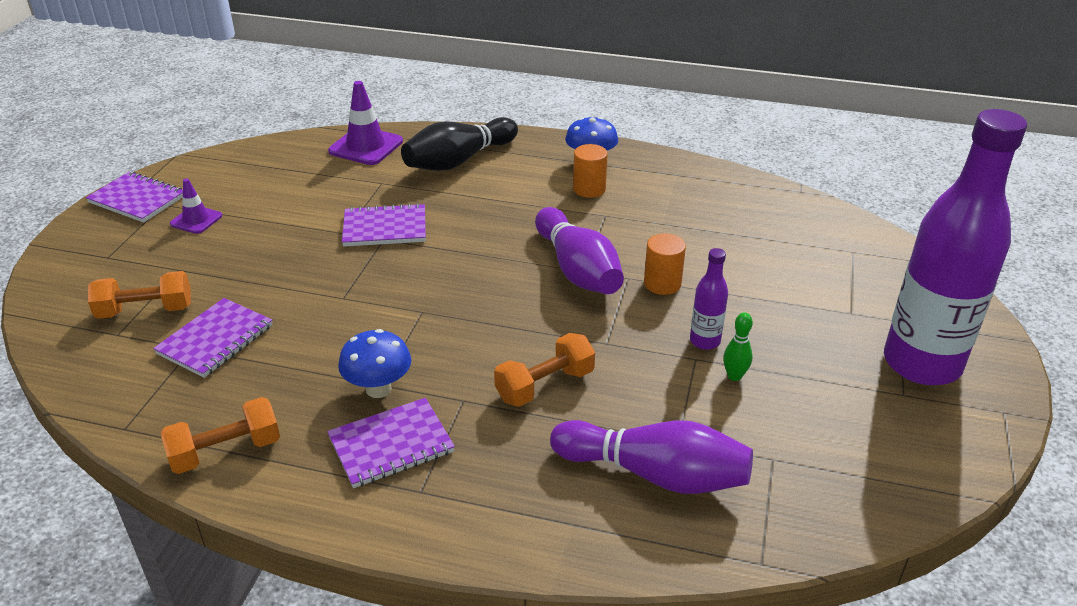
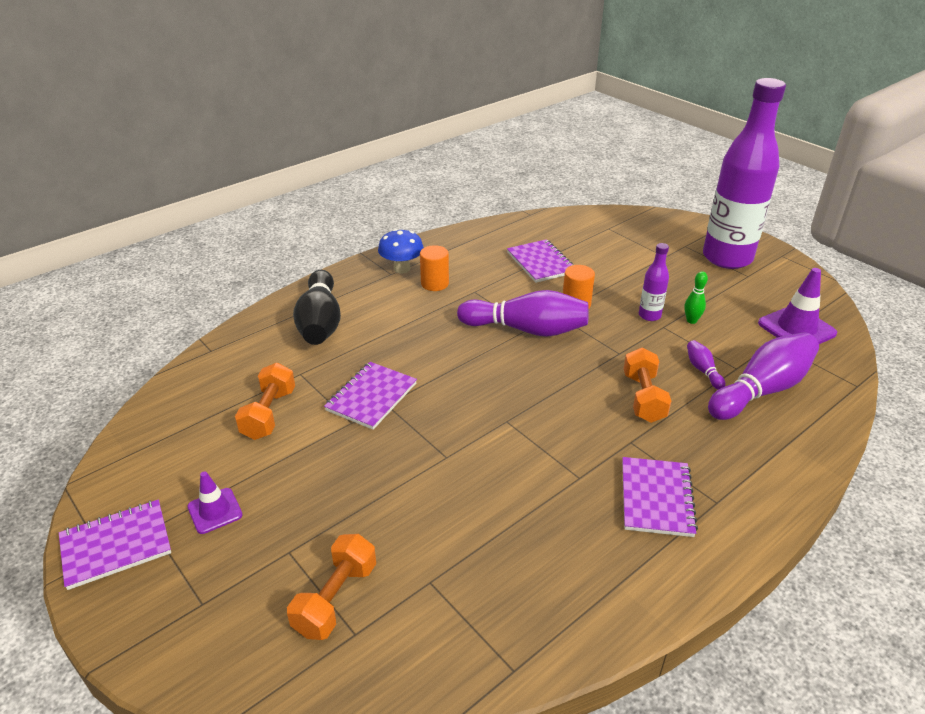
camera: 55 degrees left, 0 degrees up
purple notebook [153,298,273,378] -> purple notebook moved to [507,239,573,283]
orange dumbbell [161,397,280,474] -> orange dumbbell moved to [235,363,295,440]
purple traffic cone [328,81,403,165] -> purple traffic cone moved to [758,268,837,344]
blue mushroom [338,329,411,398] -> none
none -> purple bowling pin [687,340,725,390]

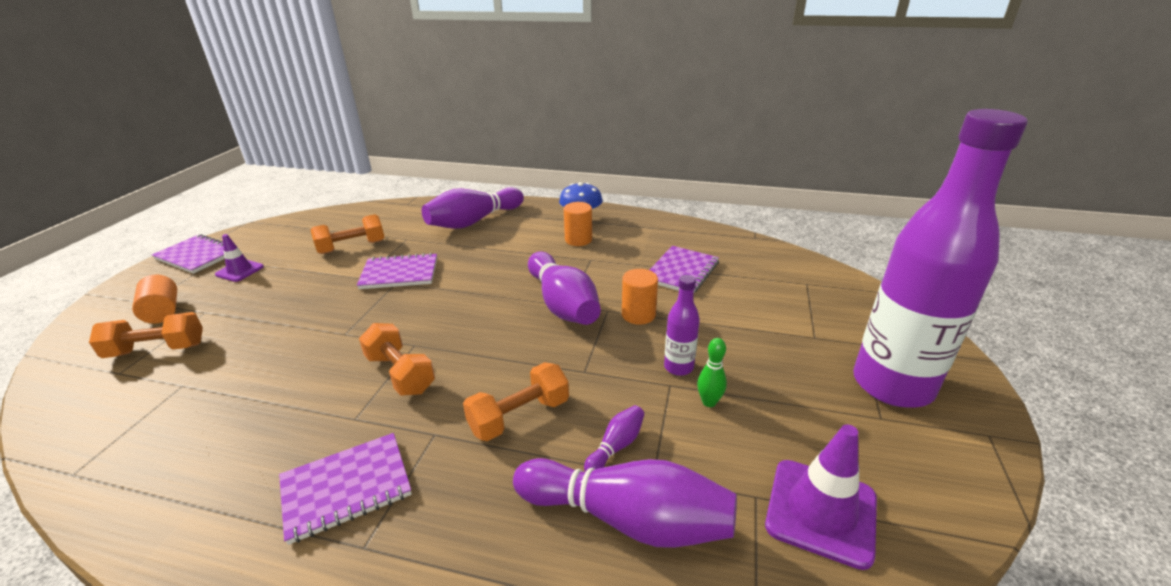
camera: 55 degrees right, 5 degrees down
black bowling pin [293,270,341,345] -> purple bowling pin [422,187,524,229]
none -> orange cylinder [132,274,177,324]
none -> orange dumbbell [359,323,435,396]

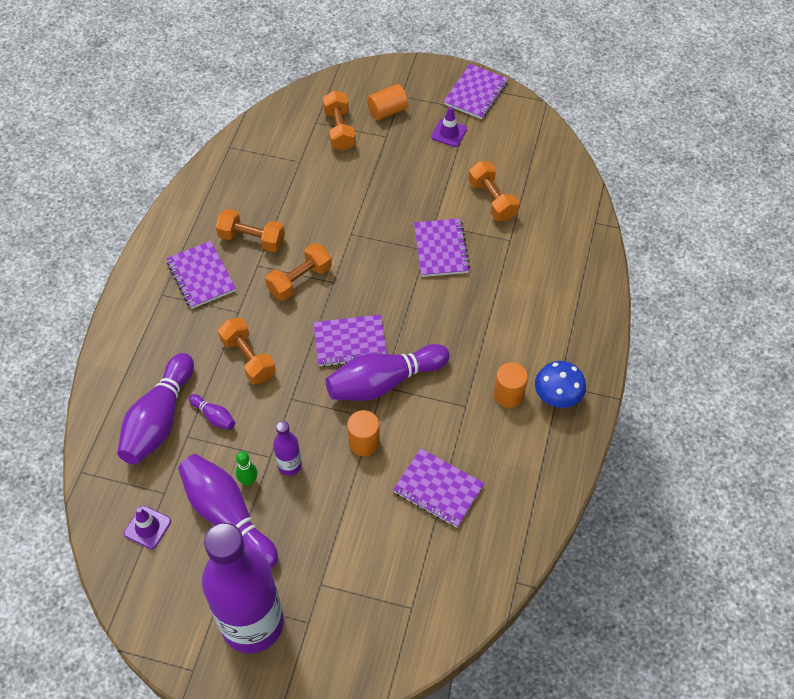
camera: 90 degrees right, 25 degrees up
purple bowling pin [422,187,524,229] -> purple bowling pin moved to [178,454,278,568]
purple traffic cone [765,424,877,570] -> purple traffic cone [124,506,171,549], size x0.60
none -> orange dumbbell [216,209,285,252]
none -> purple notebook [313,314,387,367]

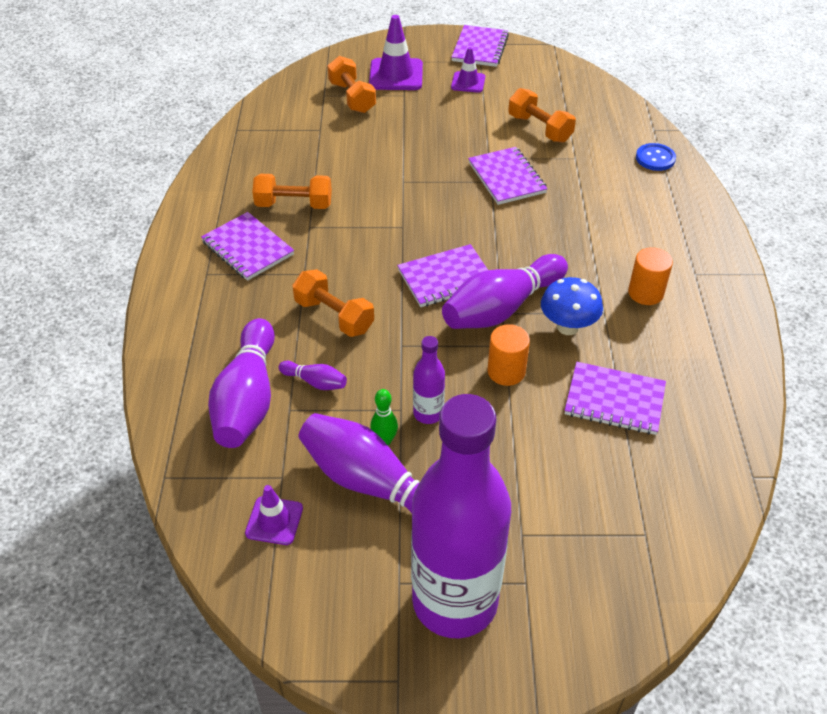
camera: 15 degrees left, 10 degrees down
orange dumbbell [265,243,332,301] -> none
orange cylinder [367,84,408,120] -> purple traffic cone [369,15,423,90]
blue mushroom [535,361,586,408] -> blue mushroom moved to [541,277,603,335]
none -> blue button [636,143,676,171]

